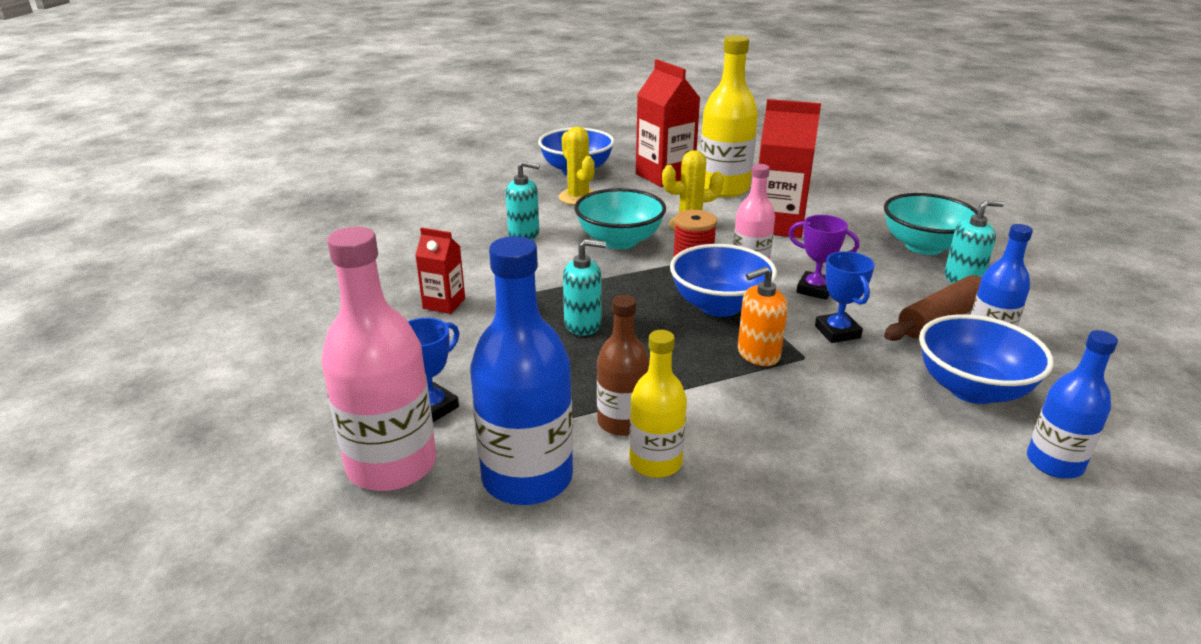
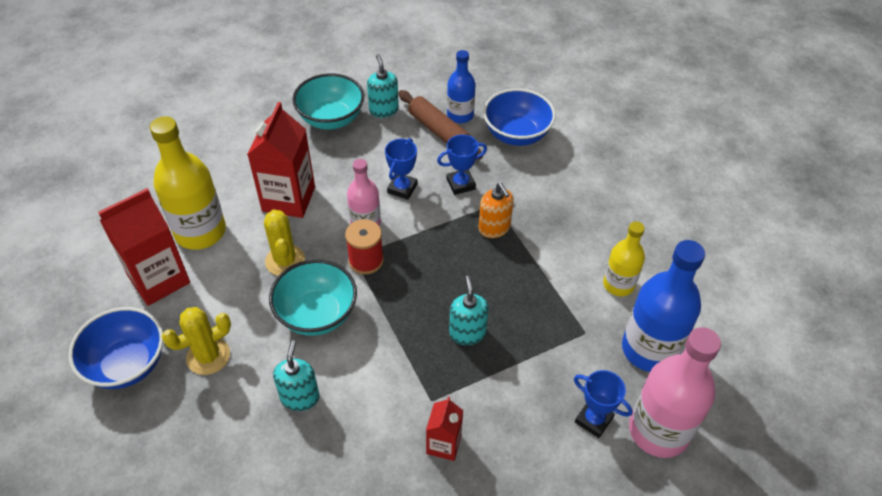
camera: 95 degrees left, 20 degrees up
brown bottle [597,295,649,436] -> none
blue bowl [670,244,777,317] -> none
purple trophy [788,215,859,300] -> blue trophy [385,138,417,200]
blue bottle [1027,330,1118,479] -> none

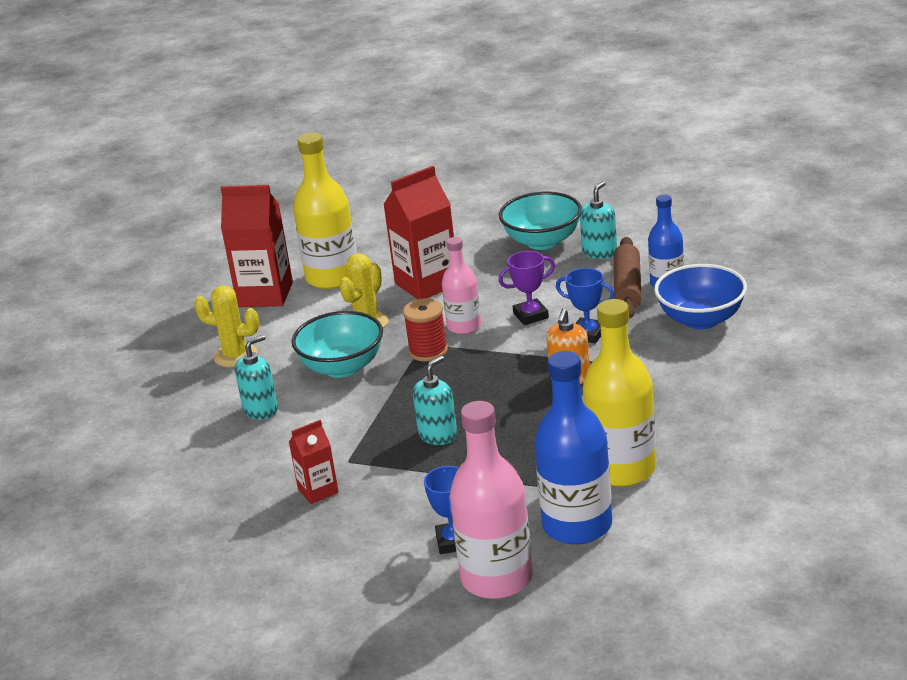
camera: 50 degrees right, 20 degrees down
blue bowl [68,307,163,389] -> none
blue trophy [385,138,417,200] -> purple trophy [499,251,555,325]
yellow bottle [603,221,645,296] -> yellow bottle [583,299,656,487], size x1.68

